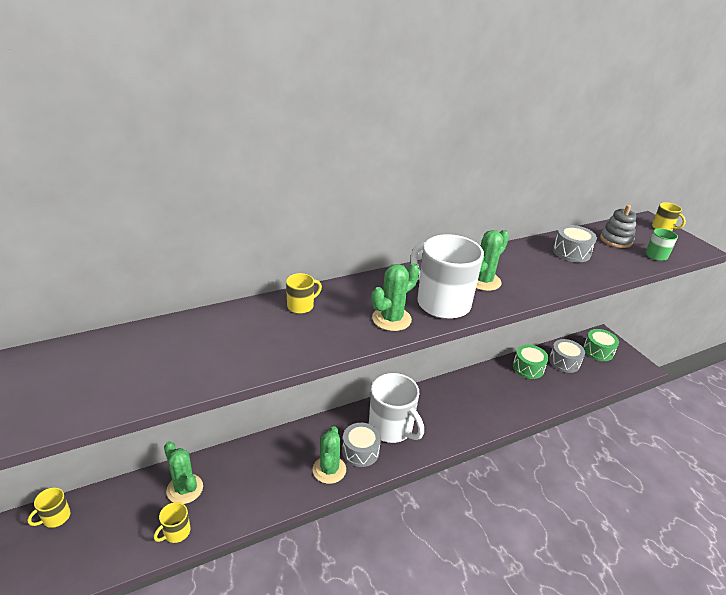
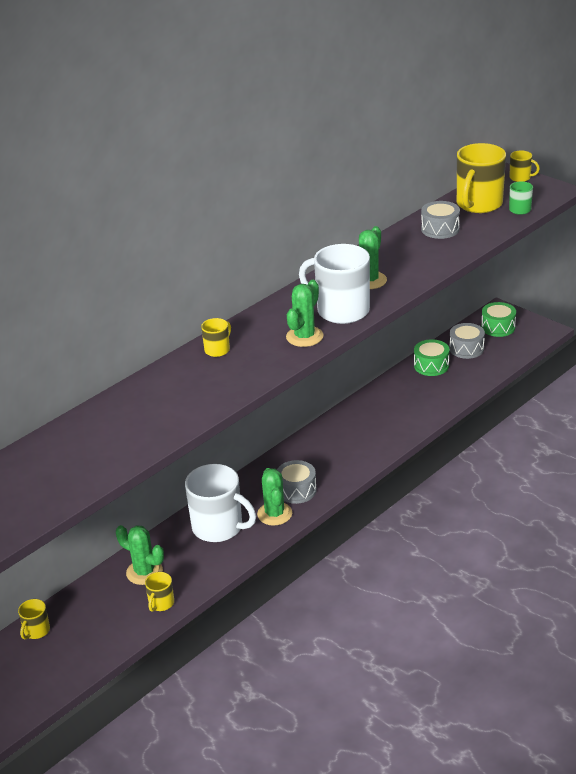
camera: 15 degrees left, 0 degrees up
white mug [369,373,424,443] -> white mug moved to [185,464,256,542]
grey stacking toy [600,205,637,248] -> yellow mug [457,143,506,213]

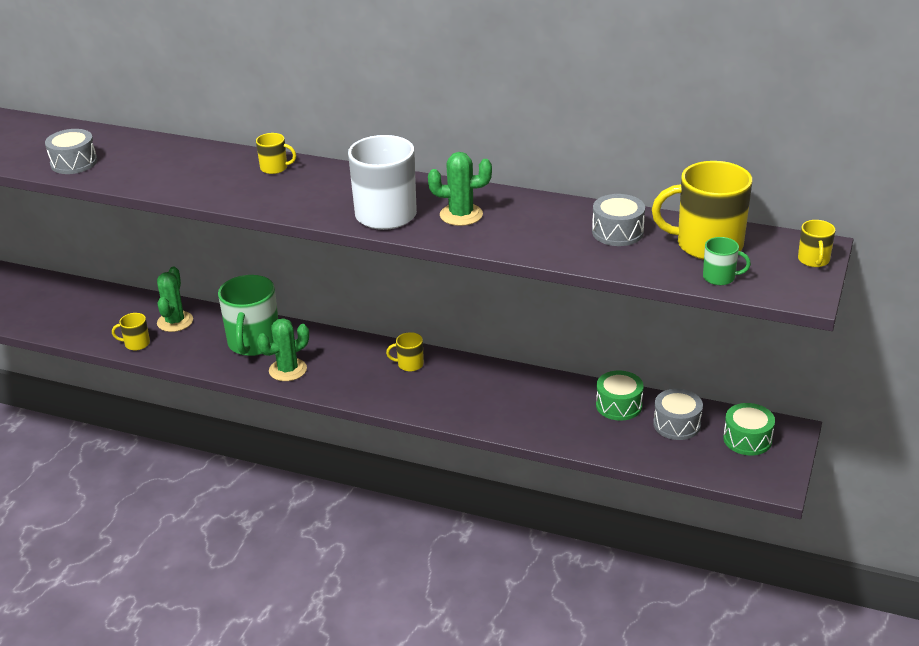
camera: 65 degrees right, 0 degrees up
yellow mug [18,599,50,640] -> yellow mug moved to [386,332,424,371]
white mug [185,464,256,542] -> green mug [218,275,278,356]
grey drum [277,460,317,504] -> grey drum moved to [45,129,97,174]
green cactus [286,280,324,347] -> none

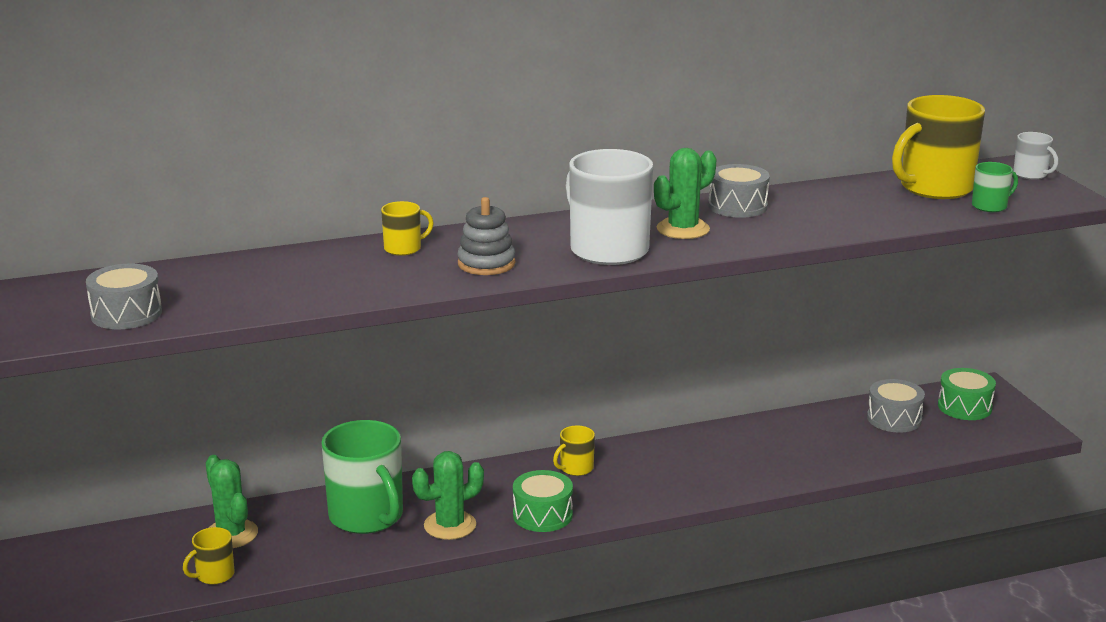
camera: 40 degrees left, 10 degrees down
green cactus [257,318,309,381] -> green cactus turned 45 degrees clockwise [412,451,484,540]
grey drum [592,194,645,246] -> grey drum moved to [708,164,770,218]
green drum [596,371,644,421] -> green drum moved to [513,470,573,532]
yellow mug [798,220,836,267] -> white mug [1013,132,1058,179]
none -> grey stacking toy [457,197,516,275]

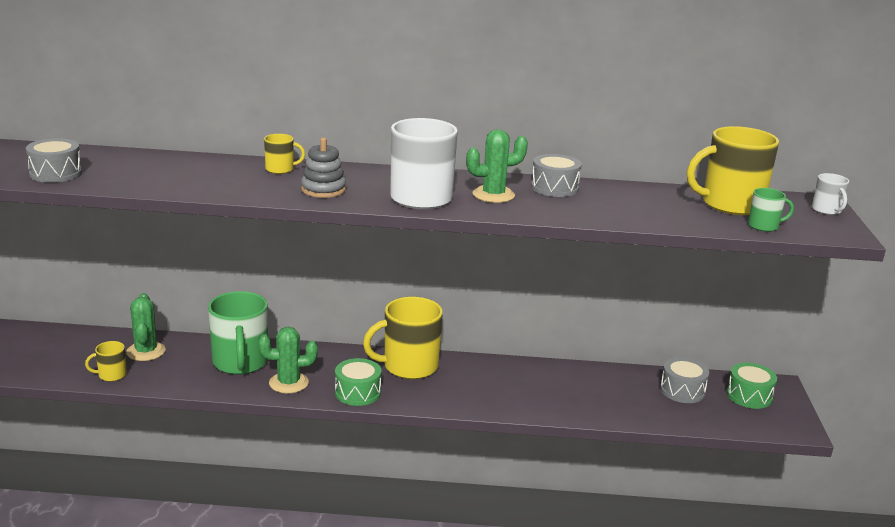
camera: 20 degrees right, 0 degrees up
yellow mug [553,426,595,476] -> yellow mug [363,297,443,379], size x2.13

